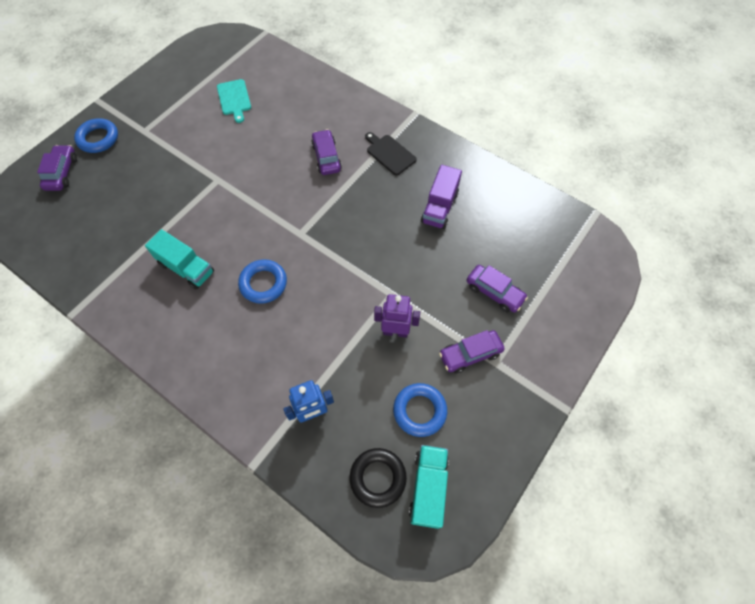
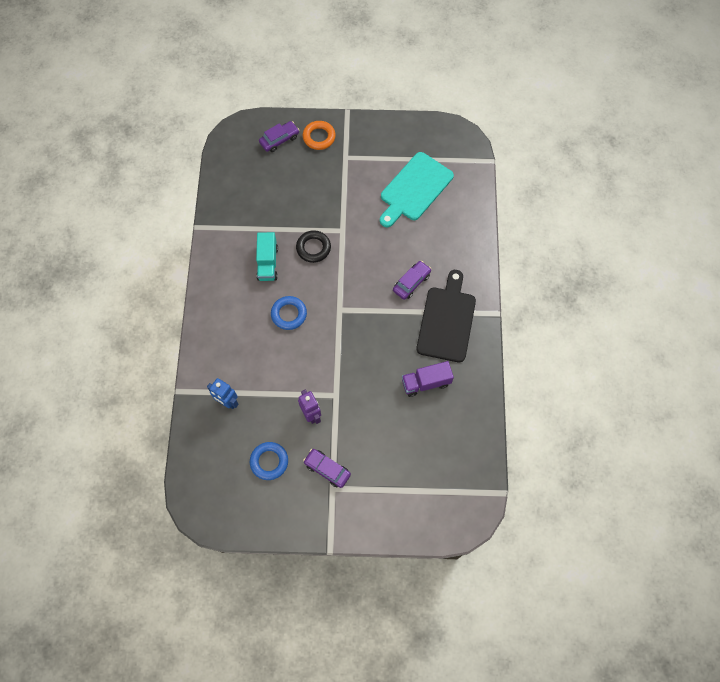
camera: 55 degrees right, 5 degrees up
blue ring [74,118,118,153] -> orange ring [303,121,336,150]
turquoise cutting board [217,79,251,123] -> turquoise cutting board [380,152,454,227], size x1.91
black ring [349,448,407,508] -> black ring moved to [296,230,331,263]
black cutting board [365,132,417,175] -> black cutting board [416,270,476,362], size x1.91
turquoise truck [409,445,449,529] -> none
purple car [467,265,528,313] -> none

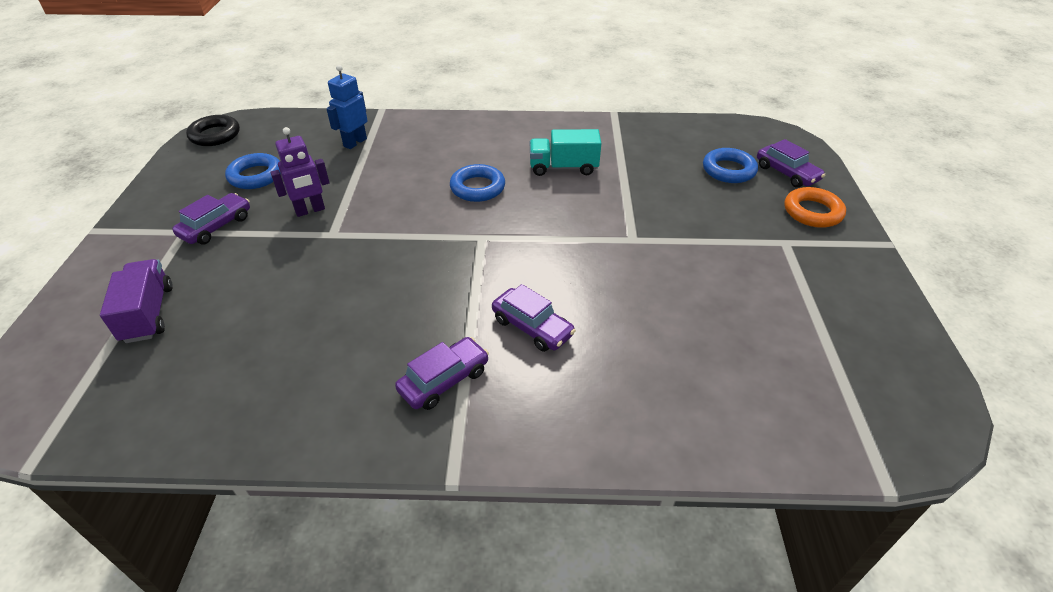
camera: 90 degrees right, 25 degrees down
black ring [296,230,331,263] -> black ring moved to [186,115,240,146]
turquoise cutting board [380,152,454,227] -> none
purple truck [402,361,454,397] -> purple truck moved to [100,259,172,343]
black cutting board [416,270,476,362] -> purple car [395,337,489,410]
none -> blue ring [703,148,758,183]

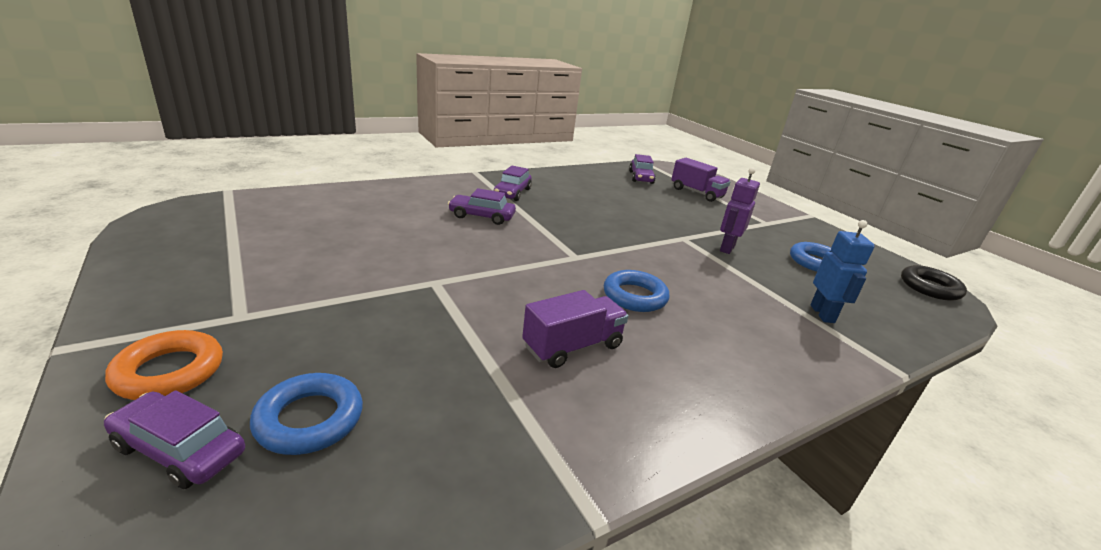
camera: 145 degrees right, 15 degrees down
purple car [172,193,250,244] -> purple car moved to [629,154,656,184]
turquoise truck [530,129,601,176] -> purple truck [522,290,629,368]

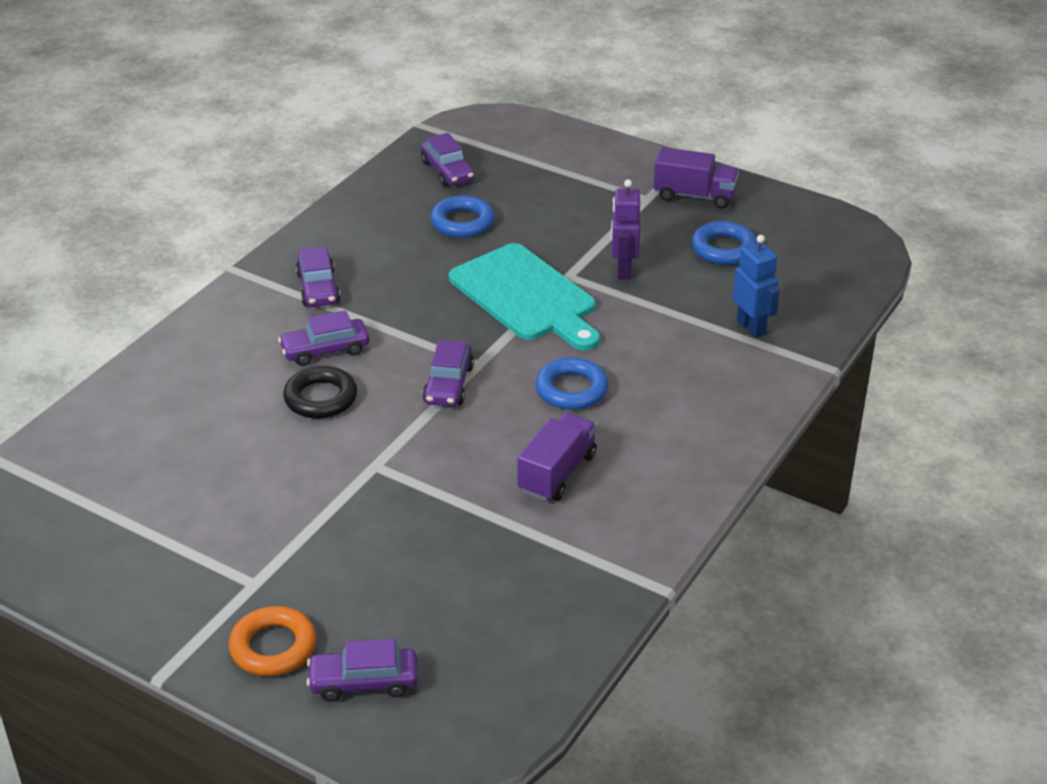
camera: 25 degrees left, 10 degrees up
blue ring [250,373,363,455] -> blue ring moved to [430,195,495,238]
purple truck [671,158,731,202] -> purple truck moved to [653,147,739,209]
black ring [901,265,967,301] -> black ring moved to [283,366,357,419]
none -> purple car [422,340,474,407]
none -> turquoise cutting board [449,243,600,350]

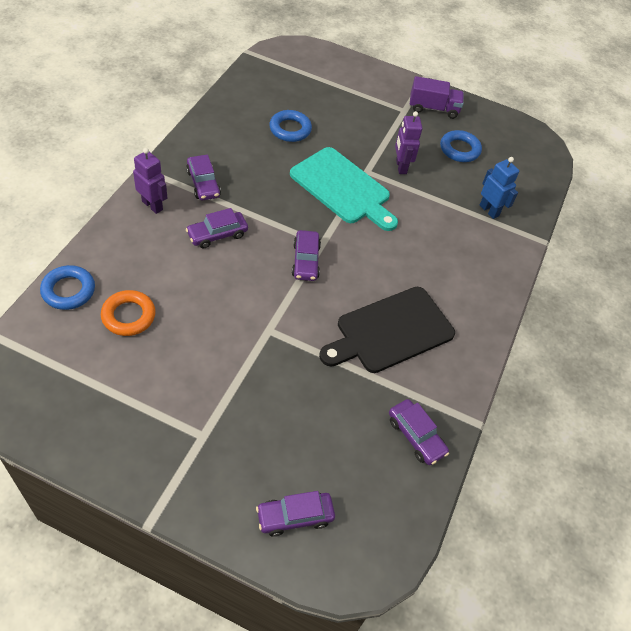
camera: 15 degrees left, 15 degrees up
orange ring [229,606,316,676] -> orange ring moved to [101,290,156,336]
black ring [283,366,357,419] -> none
purple car [420,133,474,186] -> purple car moved to [389,399,449,465]
purple truck [517,413,597,501] -> black cutting board [319,287,455,373]
blue ring [535,357,609,410] -> blue ring moved to [40,265,95,310]
none -> purple robot [133,148,167,214]

